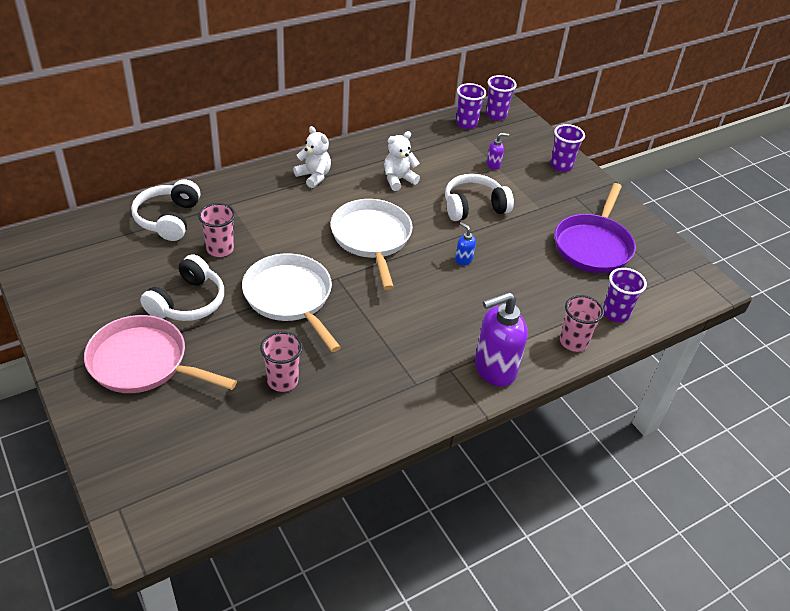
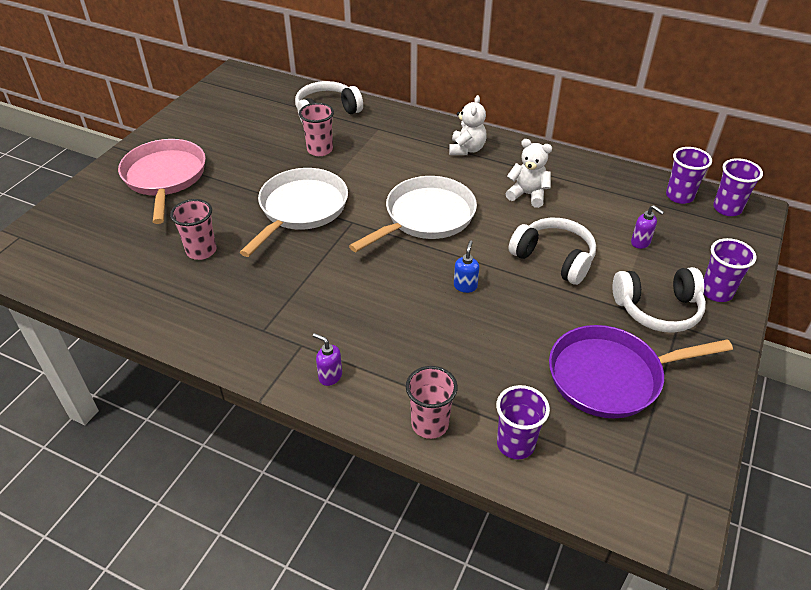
camera: 60 degrees right, 0 degrees up
white headphones [140,254,224,321] -> white headphones moved to [612,267,706,333]
purple soap dispenser [475,292,528,387] -> purple soap dispenser [313,333,342,386], size x0.45

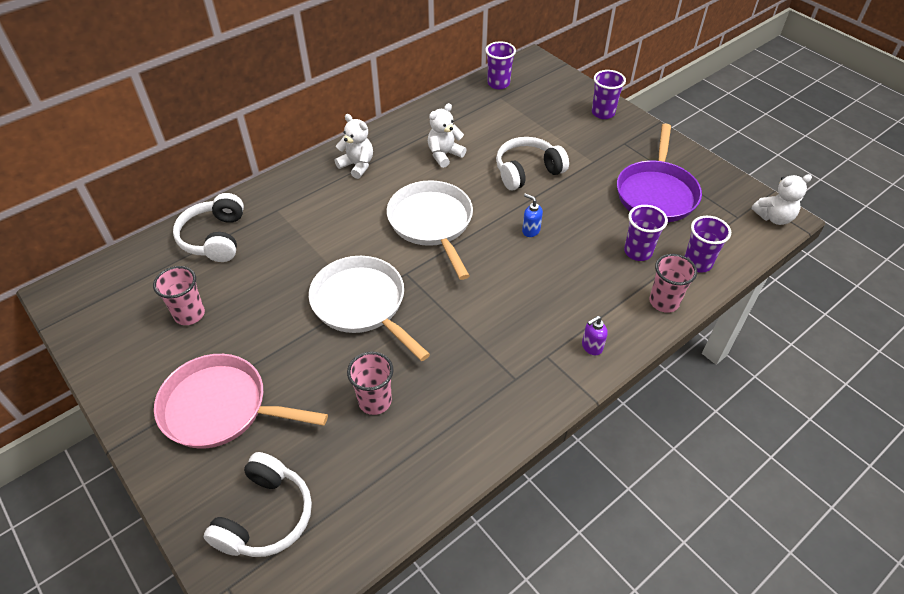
camera: 65 degrees left, 5 degrees up
pink cup [299,103,334,156] -> pink cup moved to [153,266,205,325]
white headphones [612,267,706,333] -> white headphones moved to [204,452,312,557]
purple soap dispenser [631,205,664,249] -> none
purple cup [713,158,763,216] -> purple cup moved to [624,205,668,261]
none -> white teddy bear [752,174,812,225]

